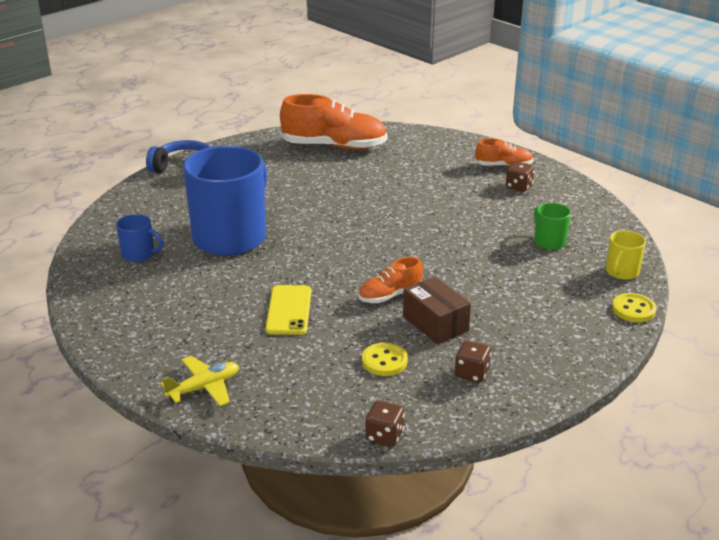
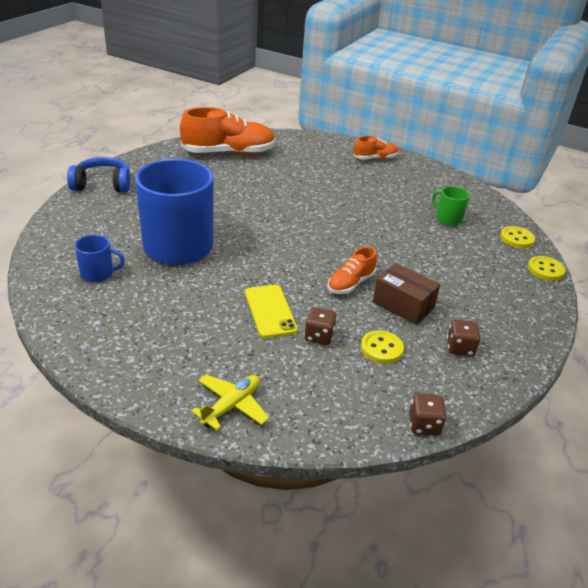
camera: 20 degrees left, 5 degrees up
brown dice [506,161,535,192] -> brown dice moved to [304,307,337,345]
yellow mug [606,230,646,280] -> yellow button [500,226,535,248]

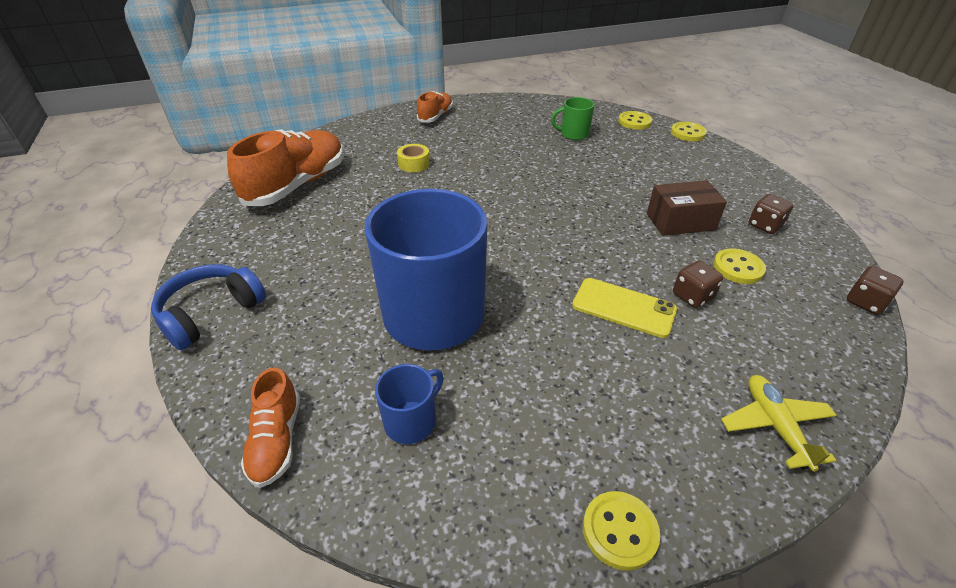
camera: 45 degrees left, 5 degrees up
orange shoe [328,247,377,294] -> orange shoe moved to [241,367,300,488]
none -> yellow tape [397,144,430,172]
none -> yellow button [583,491,660,571]

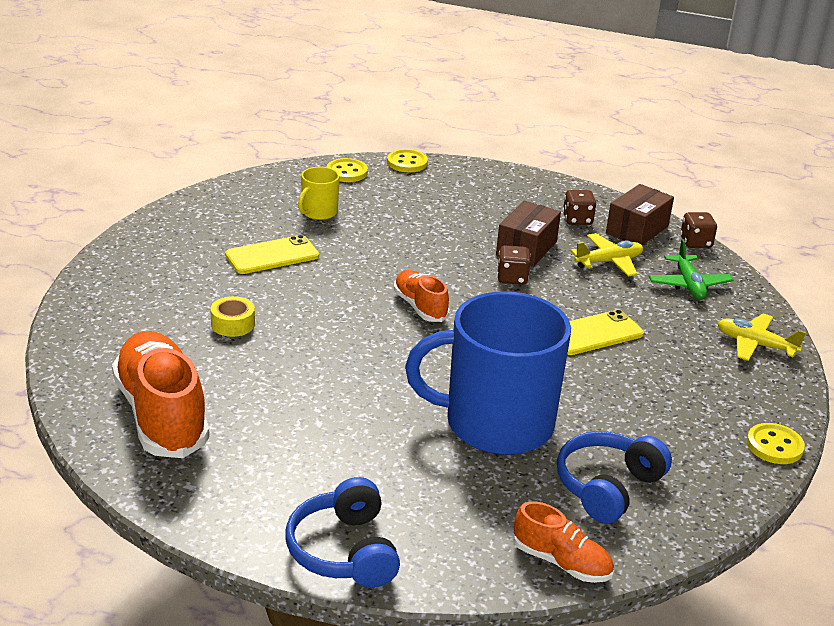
camera: 55 degrees left, 10 degrees down
blue mug [375,364,444,444] -> blue headphones [557,431,672,523]
orange shoe [417,91,453,123] -> orange shoe moved to [394,270,449,322]
green mug [551,97,594,140] -> yellow mug [298,167,339,220]
brown dice [673,261,723,308] -> brown dice moved to [497,245,531,285]
yellow button [713,248,766,284] -> yellow plane [570,233,643,277]
none -> yellow phone [225,235,319,274]
none -> brown box [606,184,674,245]
none -> green plane [649,239,733,300]

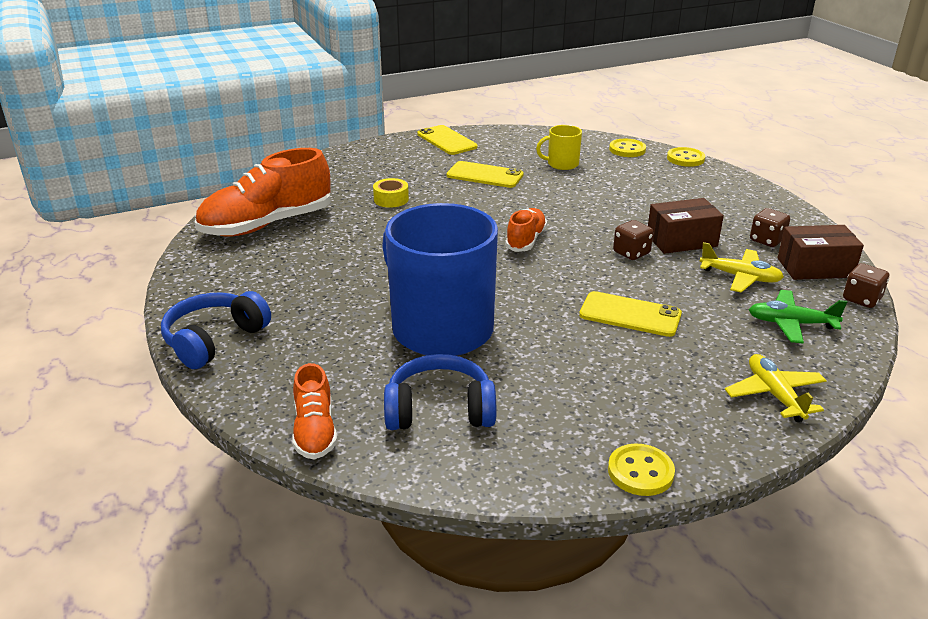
camera: 50 degrees right, 0 degrees up
orange shoe [112,331,210,458] -> orange shoe turned 150 degrees counterclockwise [195,148,331,237]
green plane [649,239,733,300] -> green plane turned 60 degrees clockwise [749,290,847,344]
none -> yellow phone [417,125,478,155]

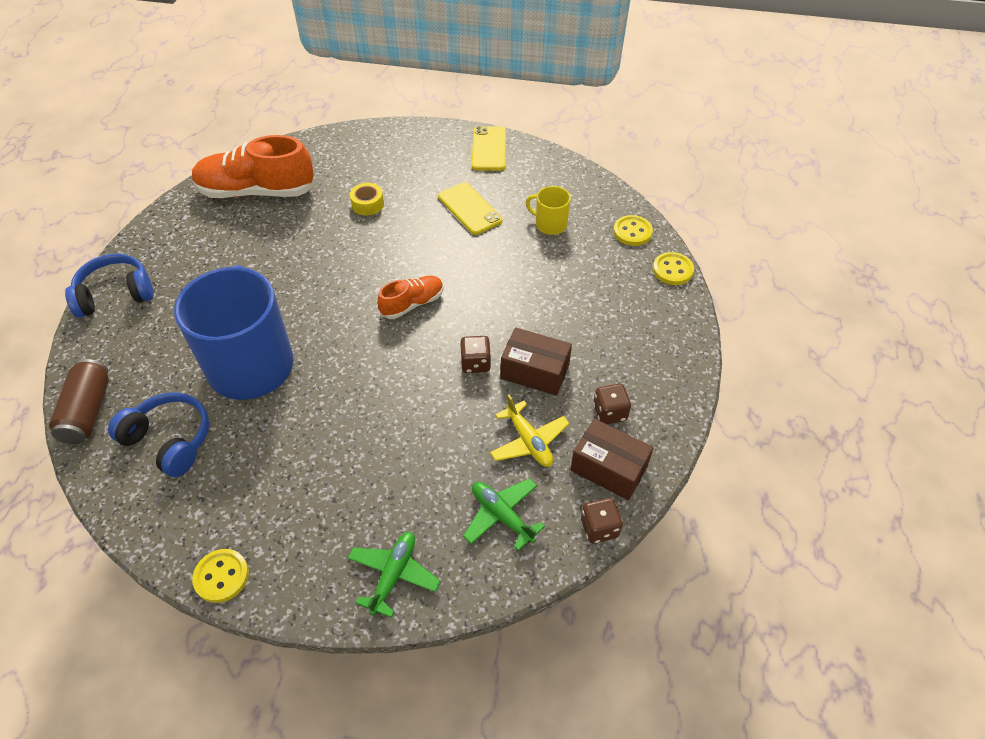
camera: 35 degrees right, 20 degrees up
orange shoe [292,363,337,460] -> brown can [49,359,109,444]
yellow phone [579,291,682,337] -> none
yellow plane [725,354,827,422] -> green plane [348,532,441,618]

